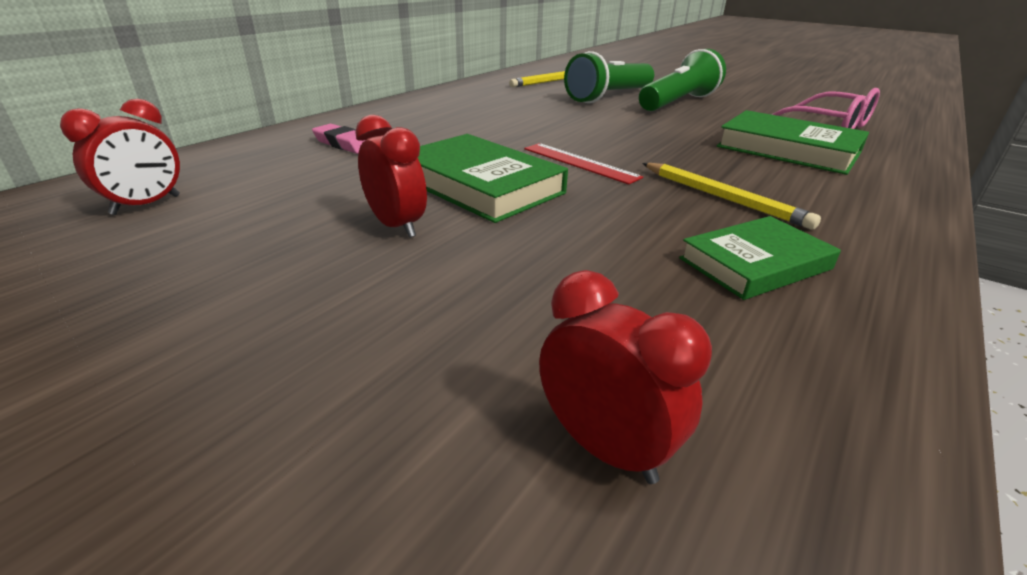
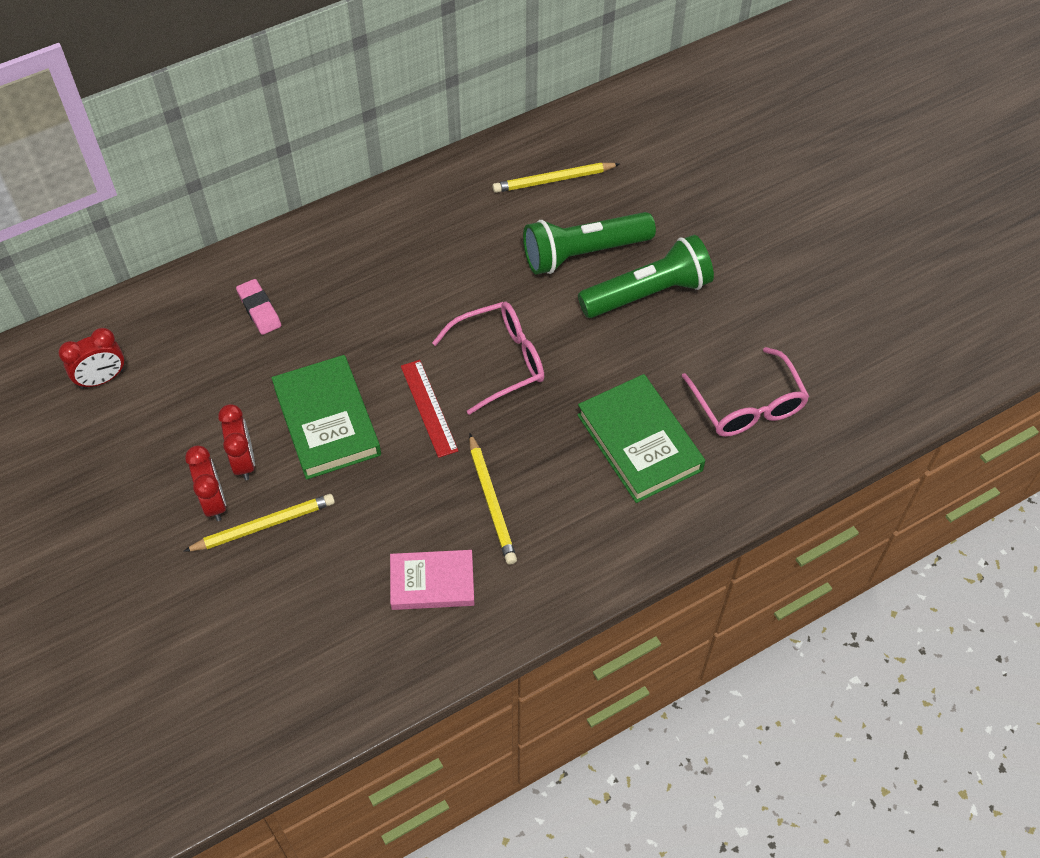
camera: 25 degrees right, 25 degrees up
red clock [539,270,712,484] -> red clock moved to [185,445,226,521]
green book [679,216,841,300] -> pink book [390,550,475,610]
none -> yellow pencil [183,494,335,552]
none -> pink glasses [432,302,544,415]

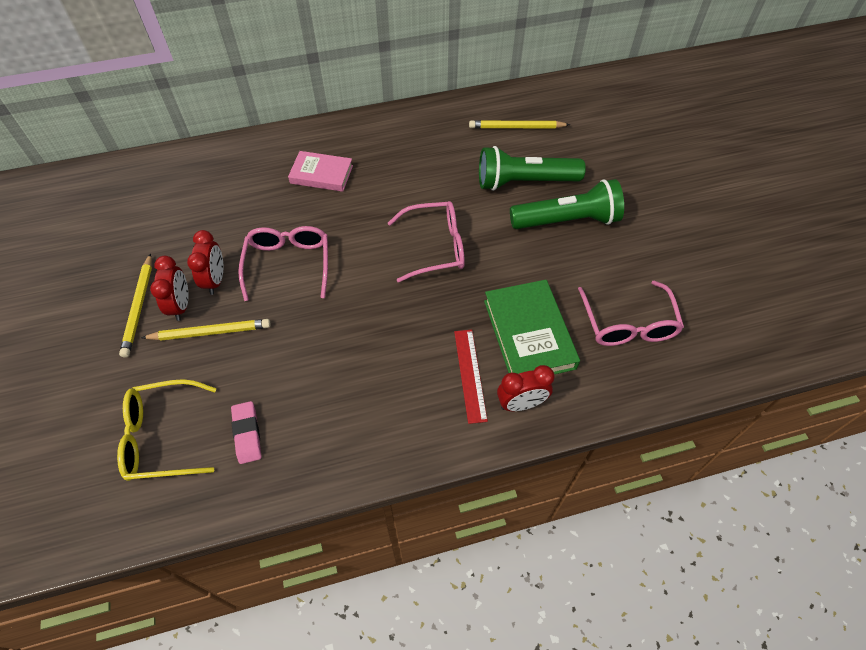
camera: 15 degrees right, 0 degrees up
red clock [58,328,124,389] -> red clock moved to [497,365,555,411]
pink eraser [236,279,281,335] -> pink eraser moved to [231,401,261,464]
green book [271,355,381,480] -> pink glasses [238,226,328,301]
pink book [390,550,475,610] -> pink book moved to [288,151,353,192]
red ruler [401,360,458,458] -> red ruler moved to [454,330,488,424]
yellow pencil [469,434,517,565] -> yellow pencil moved to [119,253,152,358]
none -> yellow glasses [117,379,216,481]

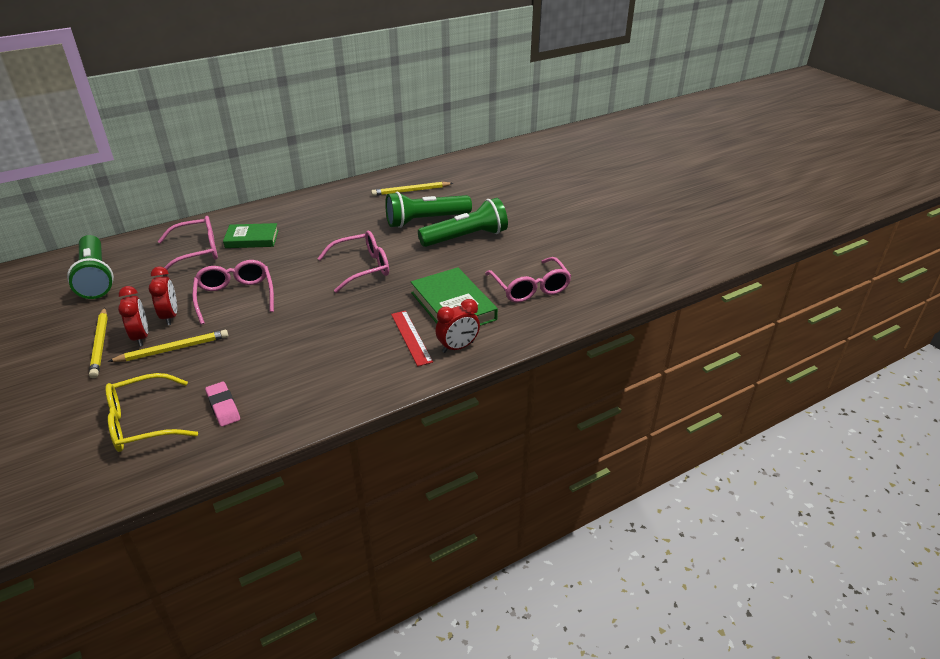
camera: 15 degrees left, 20 degrees down
pink book [288,151,353,192] -> green book [223,223,279,248]
none -> green flashlight [67,235,114,299]
none -> pink glasses [158,216,218,270]

